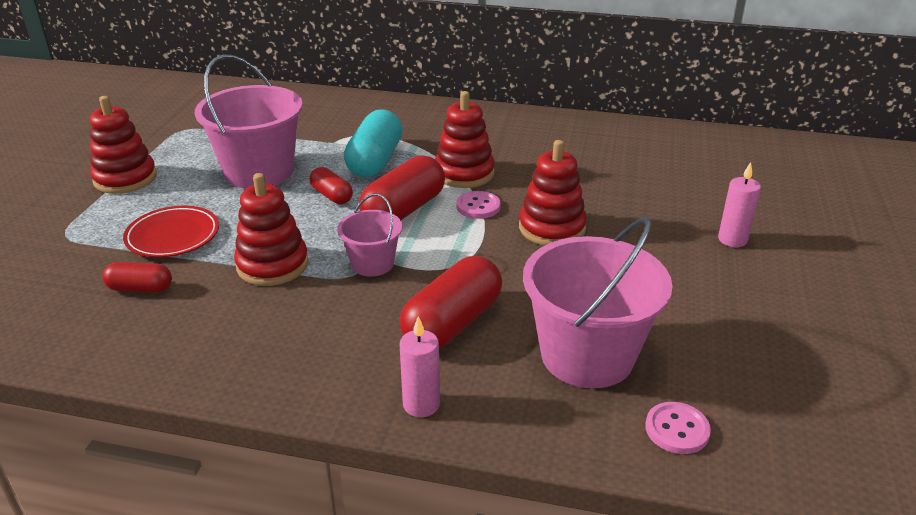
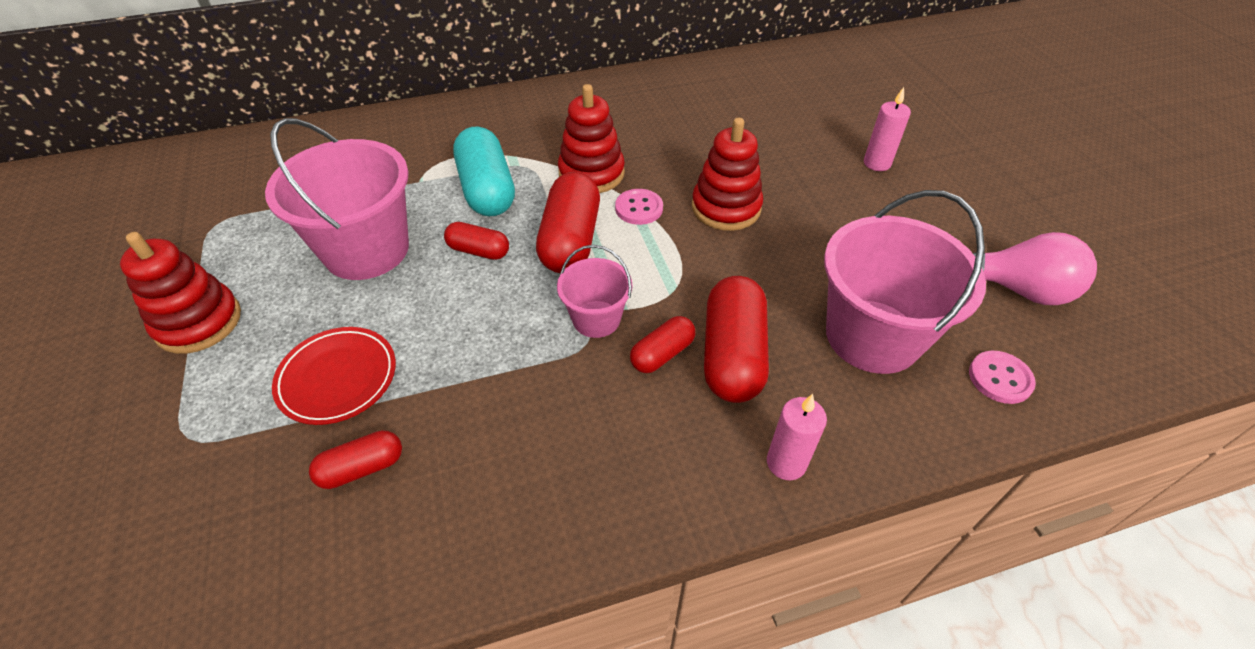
camera: 30 degrees left, 15 degrees up
red stacking toy [234,173,309,286] -> none
none -> red capsule [630,316,695,373]
none -> pink light bulb [973,232,1097,305]

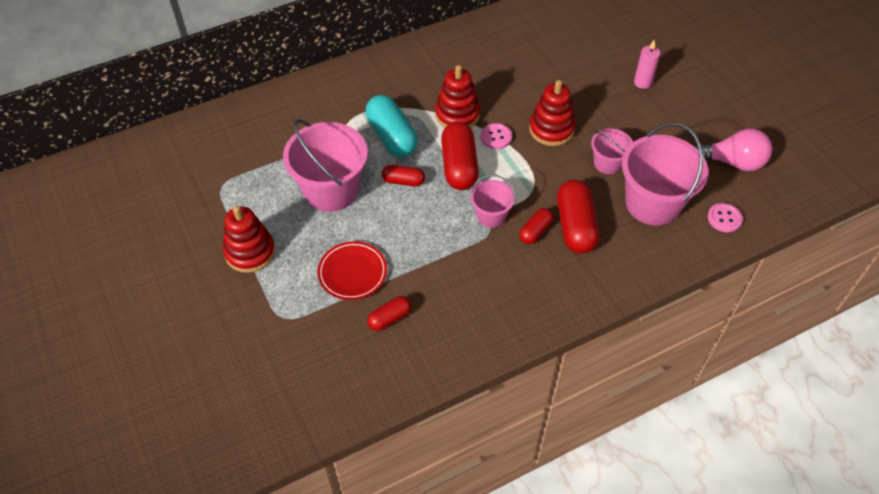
camera: 10 degrees left, 5 degrees up
pink candle [767,394,827,480] -> none
none -> pink bucket [591,128,633,174]

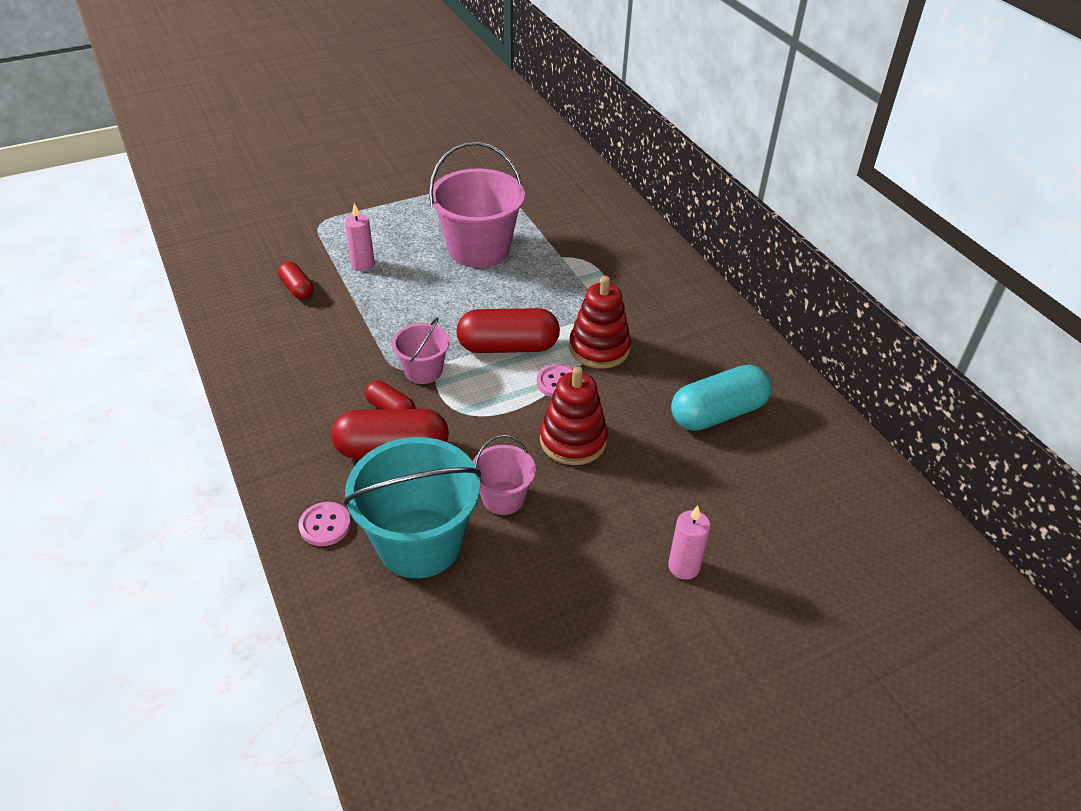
camera: 90 degrees right, 10 degrees down
red stacking toy [223,206,275,273] -> none
red plate [318,241,387,300] -> pink candle [345,203,375,271]
turquoise capsule [366,95,418,157] -> turquoise capsule moved to [671,365,772,431]
red capsule [382,165,425,186] -> none
pink bucket [622,122,708,225] -> turquoise bucket [344,437,481,578]
pink light bulb [694,129,772,171] -> none
pink button [707,203,743,232] -> pink button moved to [299,502,351,546]

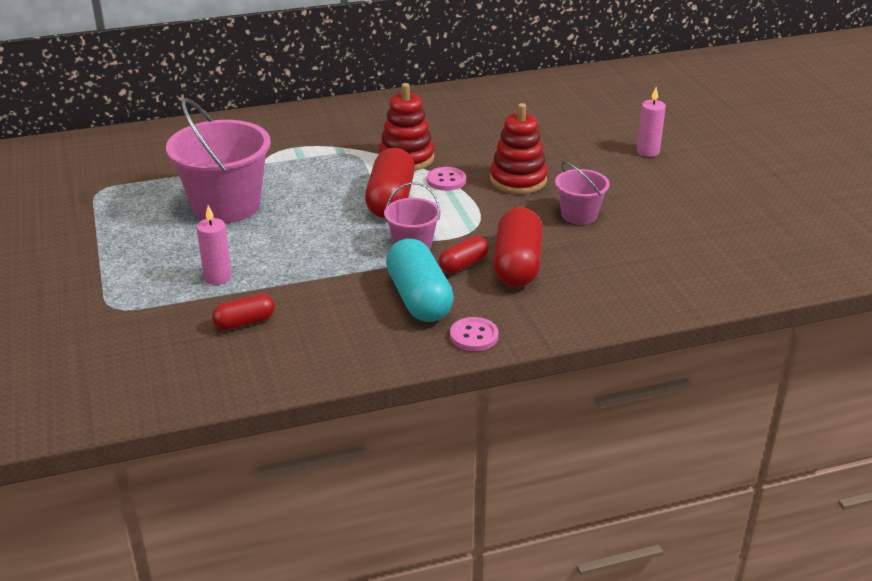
camera: 80 degrees left, 10 degrees down
pink button [299,502,351,546] -> pink button moved to [450,317,498,351]
turquoise bucket [344,437,481,578] -> none
turquoise capsule [671,365,772,431] -> turquoise capsule moved to [386,238,454,322]

